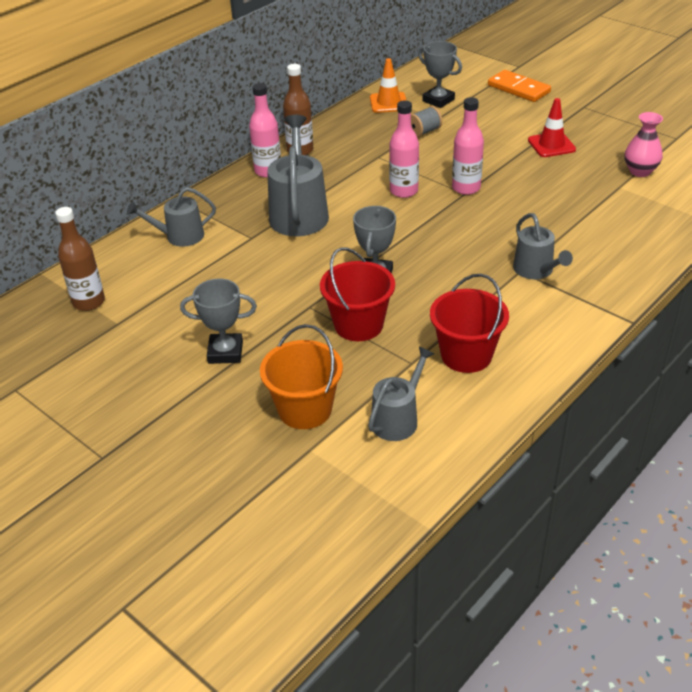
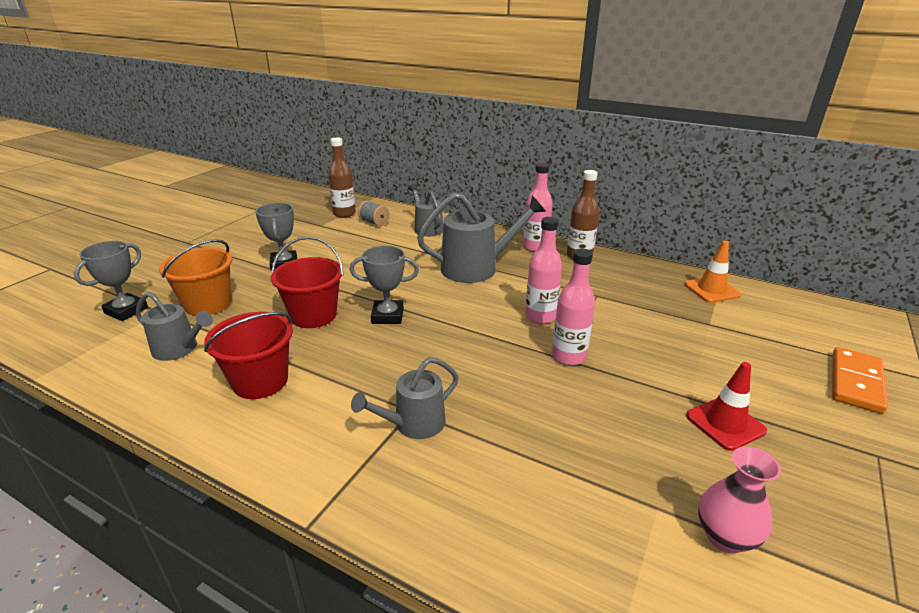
camera: 75 degrees right, 10 degrees down
grey spool [411,106,442,137] -> grey spool moved to [358,200,389,226]
grey trophy [418,41,462,108] -> grey trophy moved to [74,241,148,321]

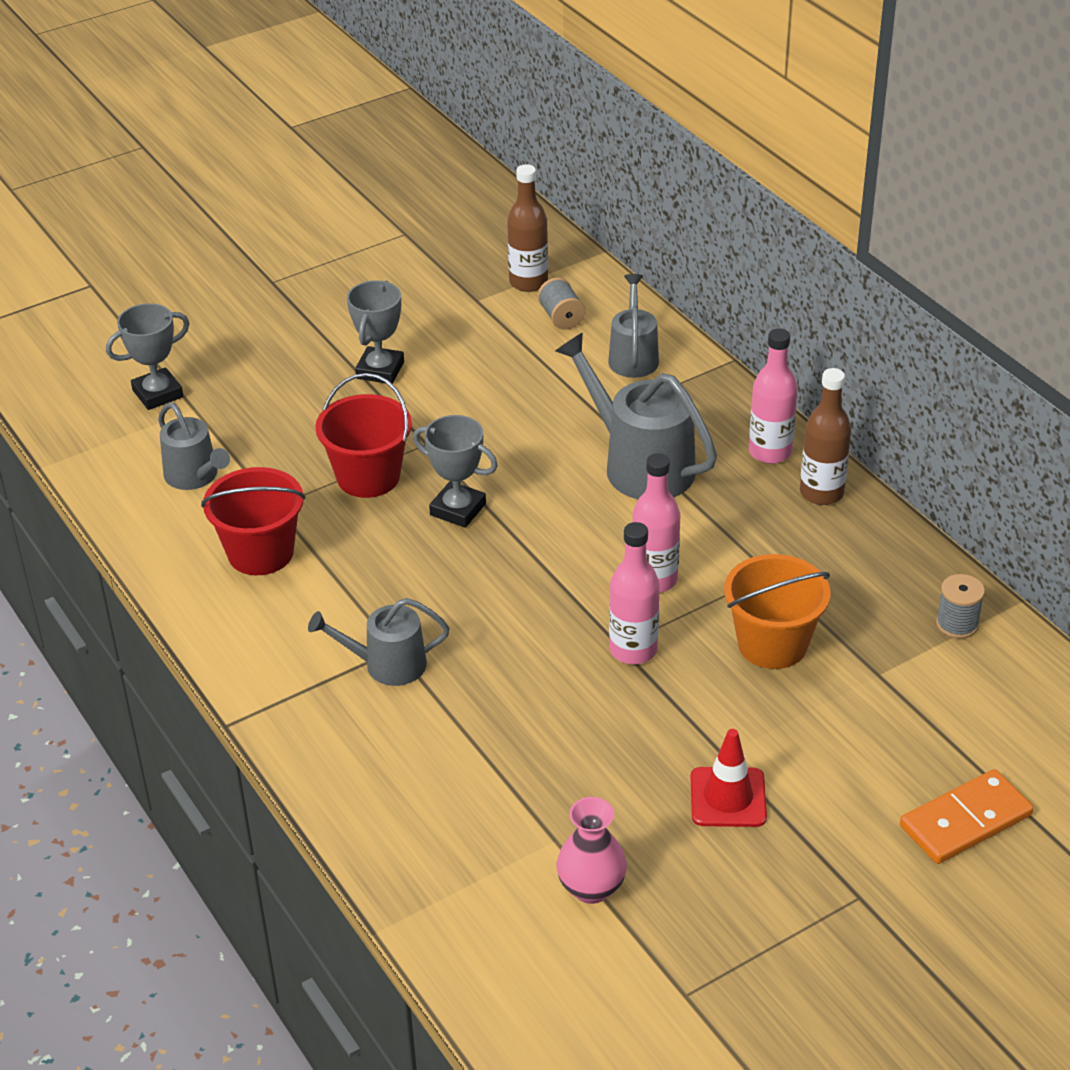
camera: 30 degrees right, 10 degrees up
orange bucket [159,239,232,316] -> orange bucket moved to [724,554,830,669]
grey watering can [417,193,546,283] -> grey watering can turned 150 degrees counterclockwise [555,332,717,499]
orange traffic cone [684,241,741,303] -> grey spool [936,574,985,639]

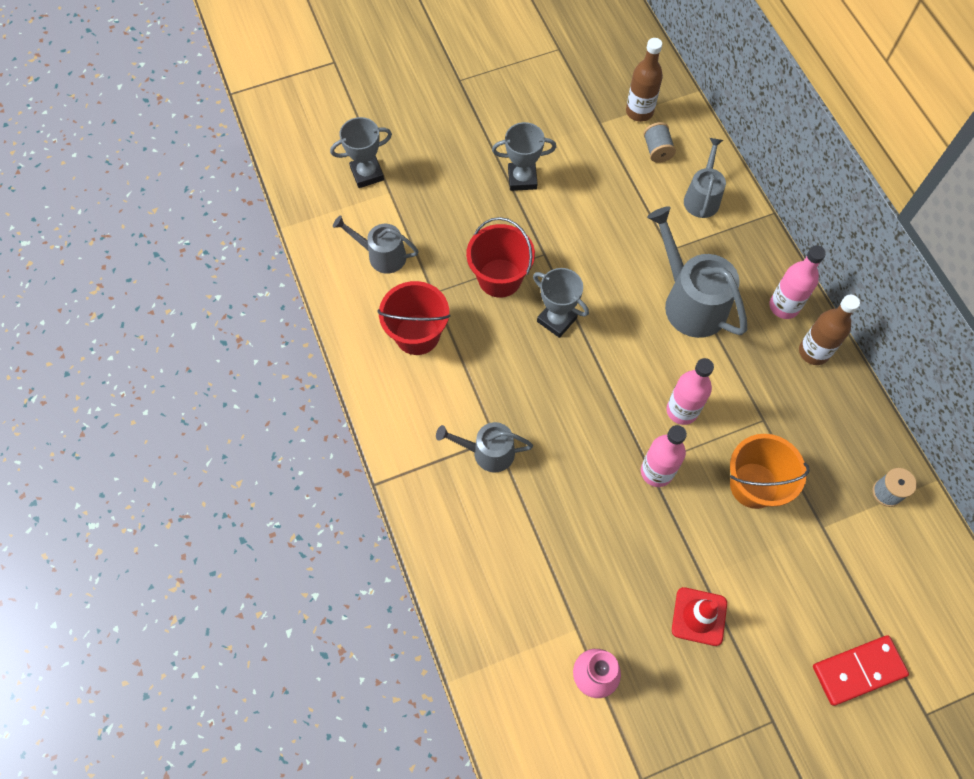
camera: 10 degrees right, 25 degrees up
grey watering can [158,403,230,490] -> grey watering can turned 135 degrees clockwise [333,215,419,274]
grey trophy [347,280,404,384] -> grey trophy turned 60 degrees clockwise [492,122,556,191]
orange domino [900,769,1033,864] -> red domino [813,635,909,706]

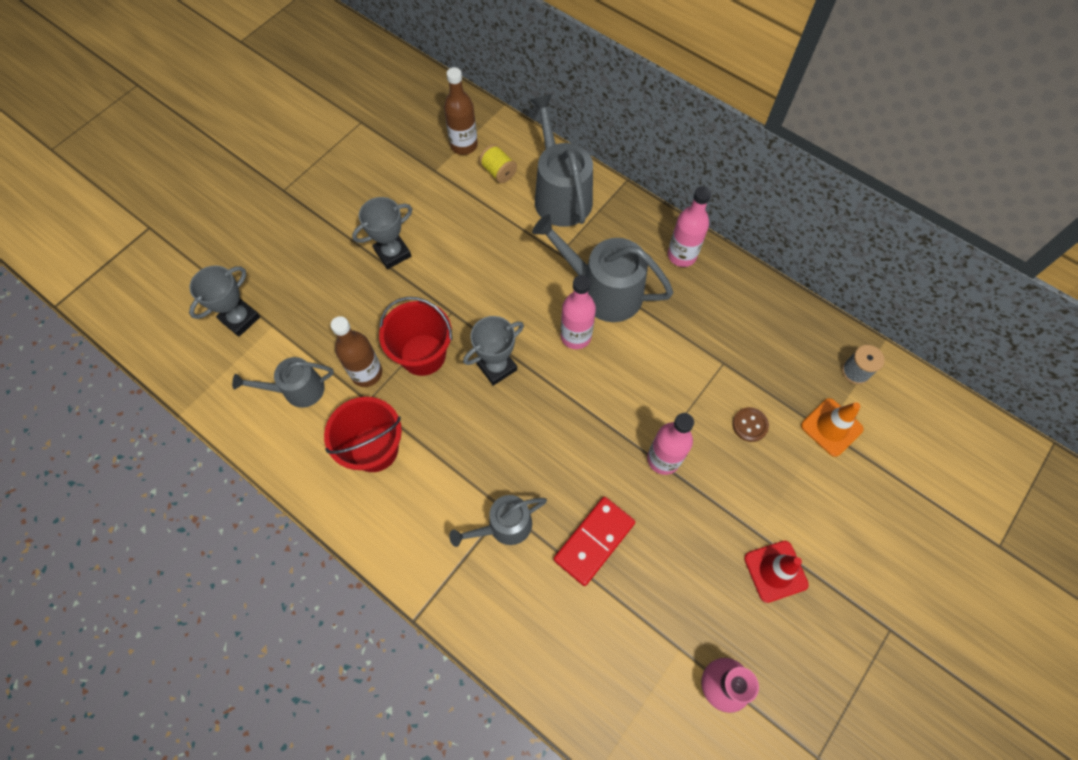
camera: 30 degrees left, 0 degrees up
grey trophy [533,268,589,338] -> grey trophy turned 45 degrees counterclockwise [463,316,524,386]
grey spool [644,122,676,163] -> yellow spool [479,144,517,183]
pink bottle [666,358,714,425] -> pink bottle moved to [560,275,596,349]
grey watering can [684,138,726,218] -> grey watering can [530,94,593,227], size x1.65
orange bucket [730,434,810,509] -> brown button [732,407,769,442]
brown bottle [799,295,860,365] -> brown bottle moved to [331,316,382,387]
red domino [813,635,909,706] -> red domino moved to [554,497,635,586]
none -> orange traffic cone [801,398,864,457]

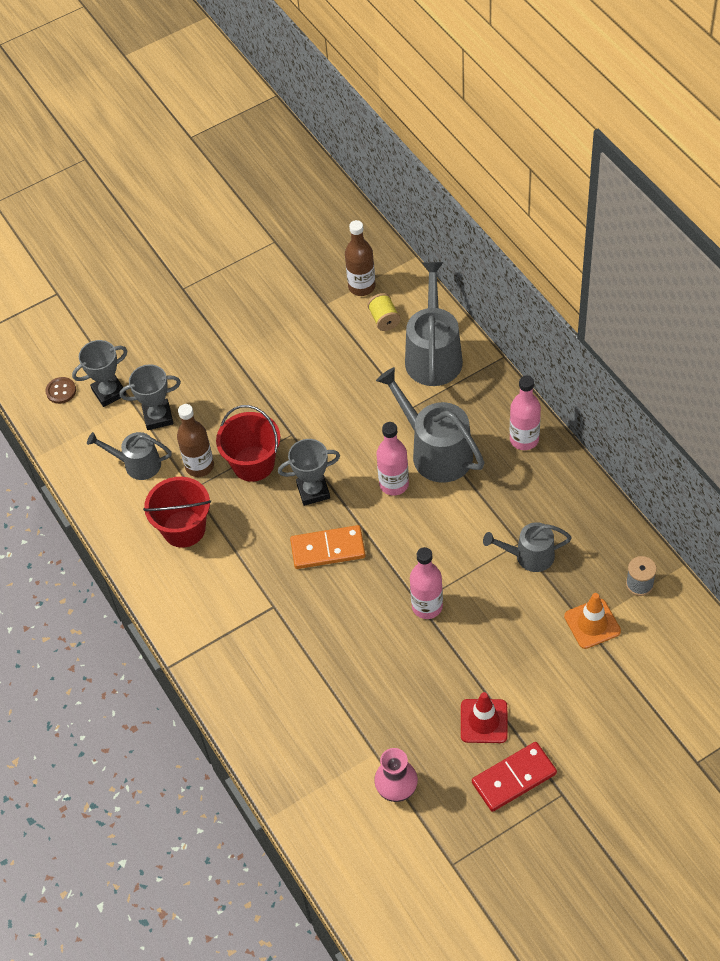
camera: 25 degrees right, 10 degrees down
grey trophy [352,197,412,269] -> grey trophy moved to [120,364,181,430]
grey watering can [449,495,547,547] -> grey watering can moved to [483,522,572,572]
red domino [554,497,635,586] -> red domino moved to [472,742,557,812]
brown button [732,407,769,442] -> brown button moved to [45,377,76,404]
none -> orange domino [290,525,365,569]

